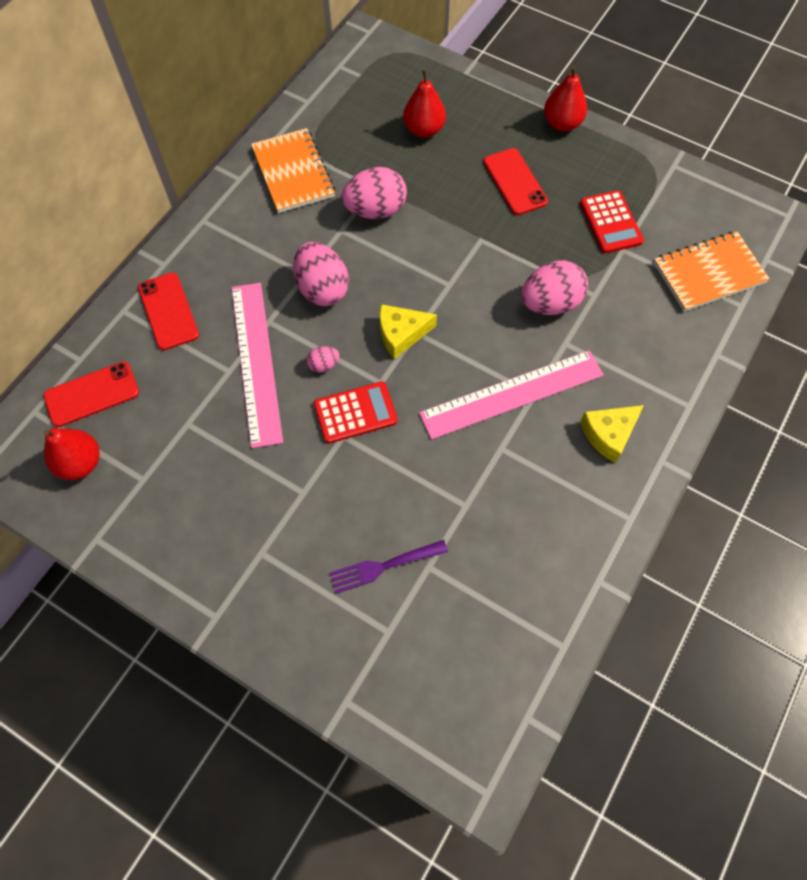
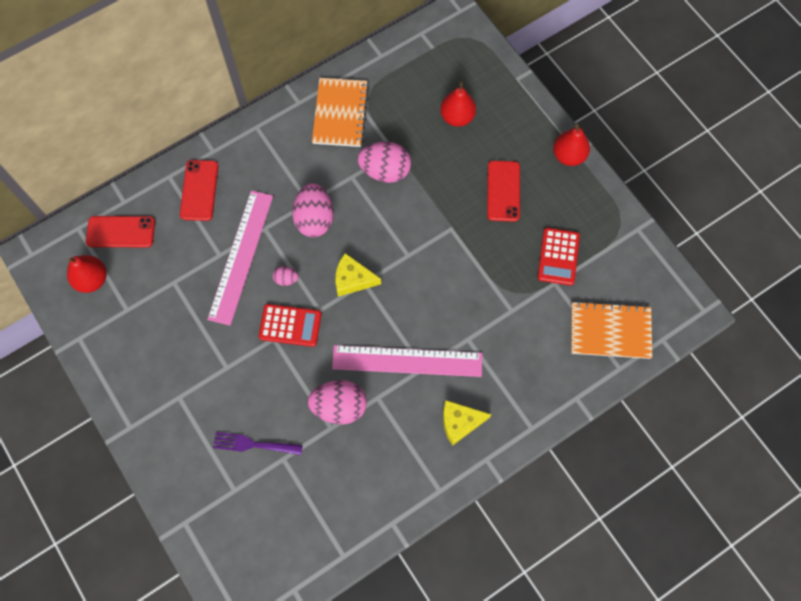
camera: 25 degrees right, 5 degrees up
pink egg [521,260,588,315] -> pink egg moved to [308,380,367,424]

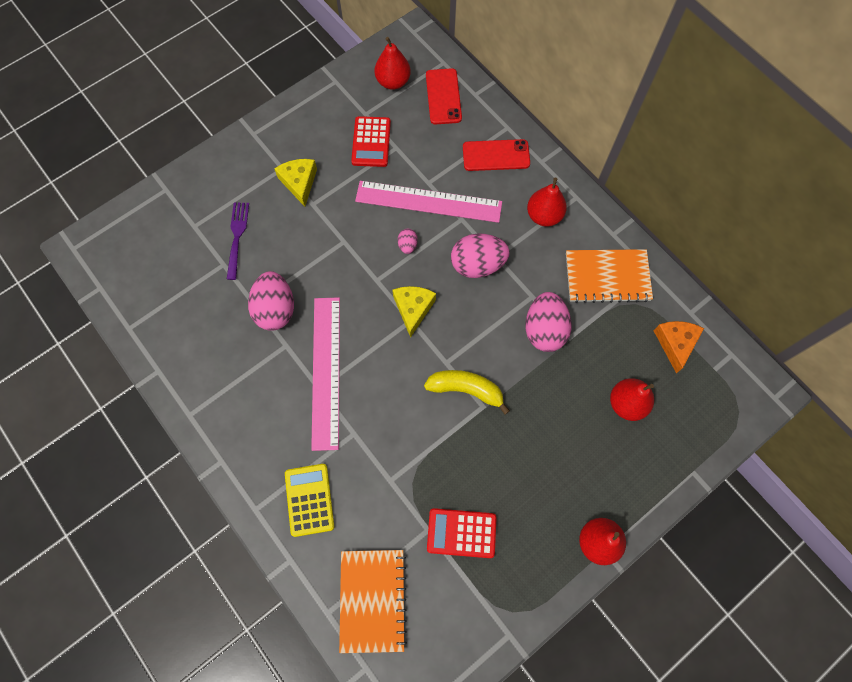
camera: 85 degrees right, 0 degrees up
red calculator [259,304,321,347] -> red calculator moved to [351,116,391,167]
yellow cheese [443,400,491,446] -> yellow cheese moved to [274,159,317,207]
red phone [487,161,520,222] -> none
none -> yellow calculator [285,464,334,537]
none -> yellow banana [424,370,510,415]
none -> red pear [527,178,567,226]
none -> orange cheese [654,321,704,373]

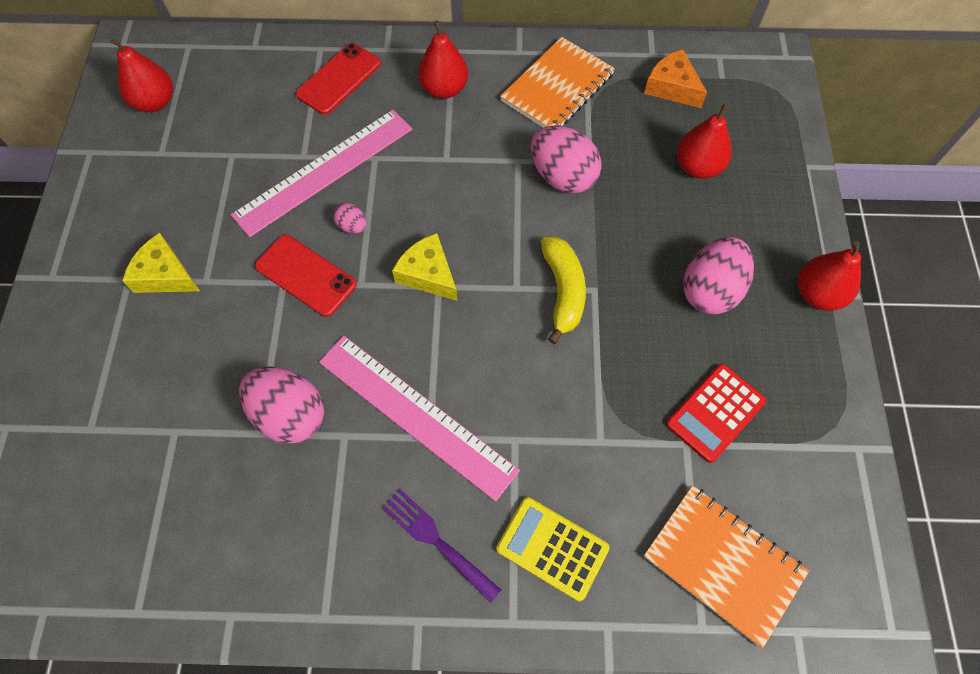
camera: 50 degrees left, 5 degrees down
purple fork [227,202,249,280] -> purple fork moved to [382,489,501,603]
red calculator [351,116,391,167] -> none
yellow banana [424,370,510,415] -> yellow banana turned 120 degrees clockwise [541,237,586,344]
red phone [426,68,462,125] -> red phone moved to [255,235,357,317]
pink egg [451,234,509,278] -> pink egg moved to [683,237,754,315]

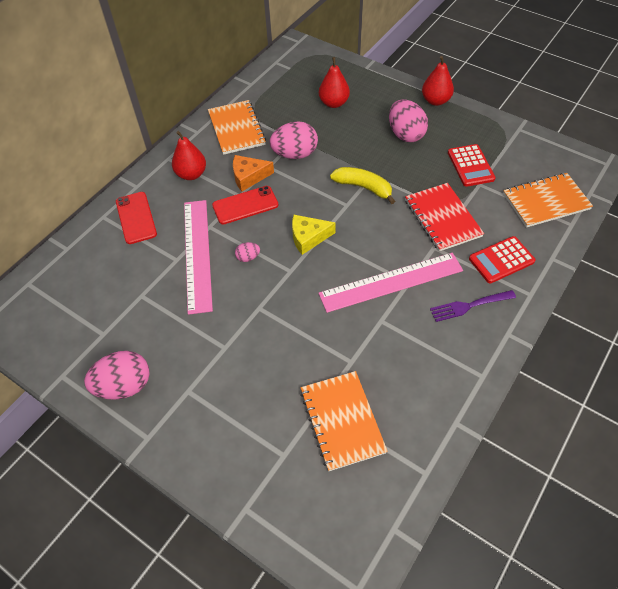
camera: 55 degrees left, 10 degrees down
red pear [111,38,173,112] -> none
yellow cheese [122,233,200,293] -> none
pink egg [239,366,324,444] -> pink egg moved to [84,351,150,400]
red phone [255,235,357,317] -> red phone moved to [212,186,278,224]
yellow calculator [496,497,609,601] -> red calculator [469,236,536,283]
orange cheese [644,49,707,108] -> orange cheese moved to [233,155,274,191]
none -> orange notebook [300,371,388,471]
none -> red notebook [405,183,484,251]

